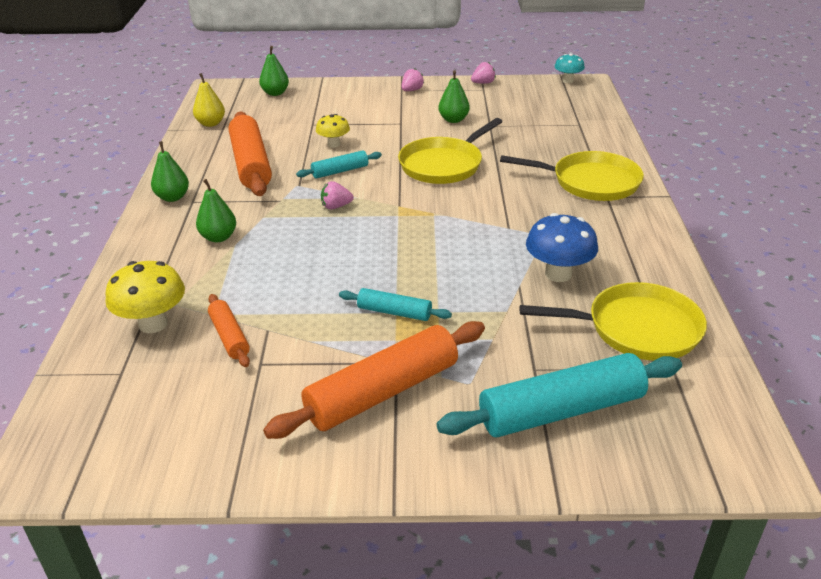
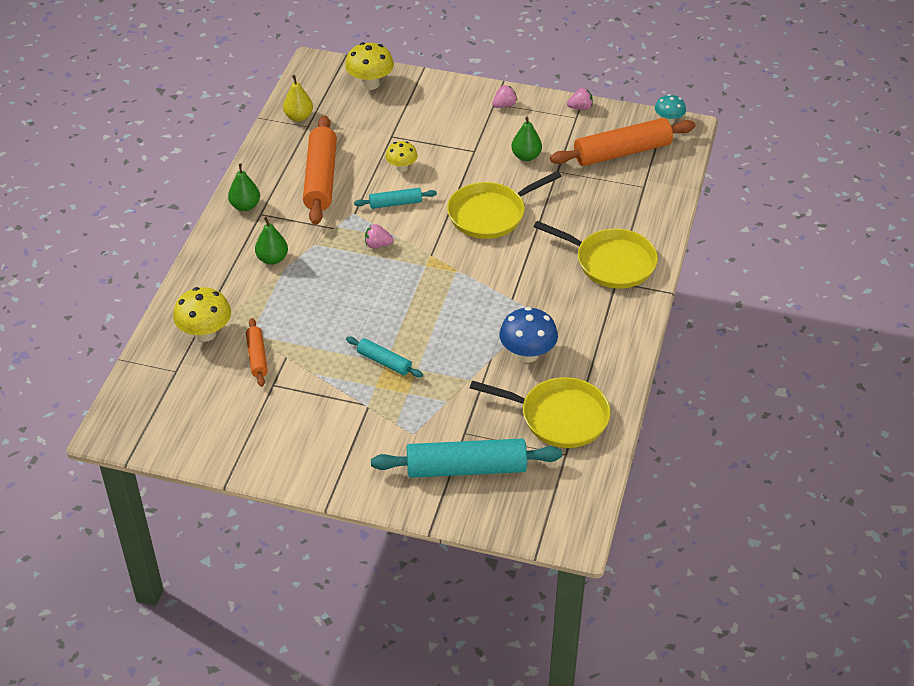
camera: 15 degrees right, 10 degrees up
green pear [259,46,289,96] -> yellow mushroom [345,42,394,90]
orange rolling pin [263,321,485,439] -> orange rolling pin moved to [550,118,696,166]

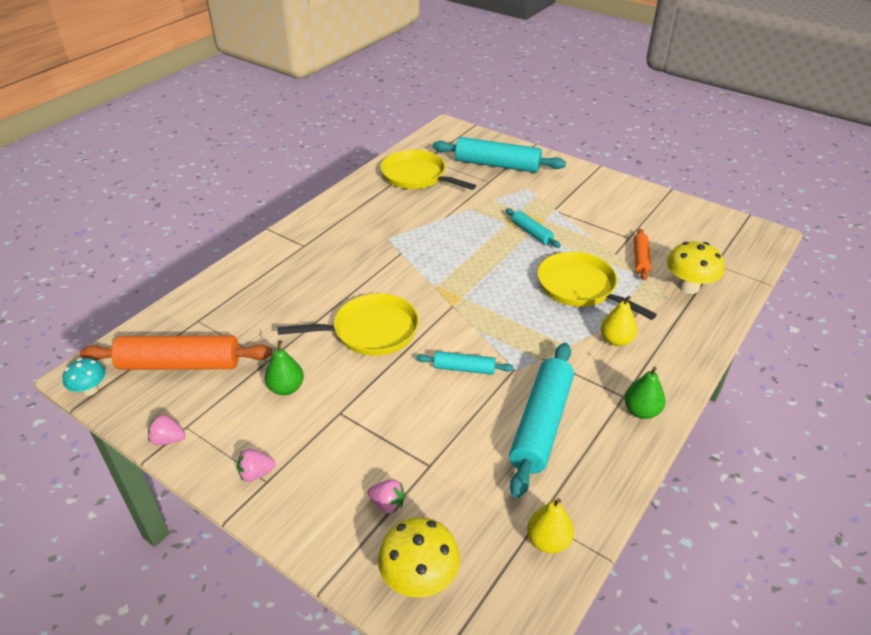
camera: 160 degrees left, 5 degrees down
green pear [255,217,288,265] -> yellow pear [601,296,637,346]
orange rolling pin [303,115,337,225] -> turquoise rolling pin [509,343,574,498]
pink strawberry [365,224,393,248] -> pink strawberry moved to [367,479,406,514]
yellow mushroom [385,141,418,172] -> none
blue mushroom [500,307,558,363] -> none
yellow pan [534,221,658,289] -> yellow pan moved to [537,252,657,320]

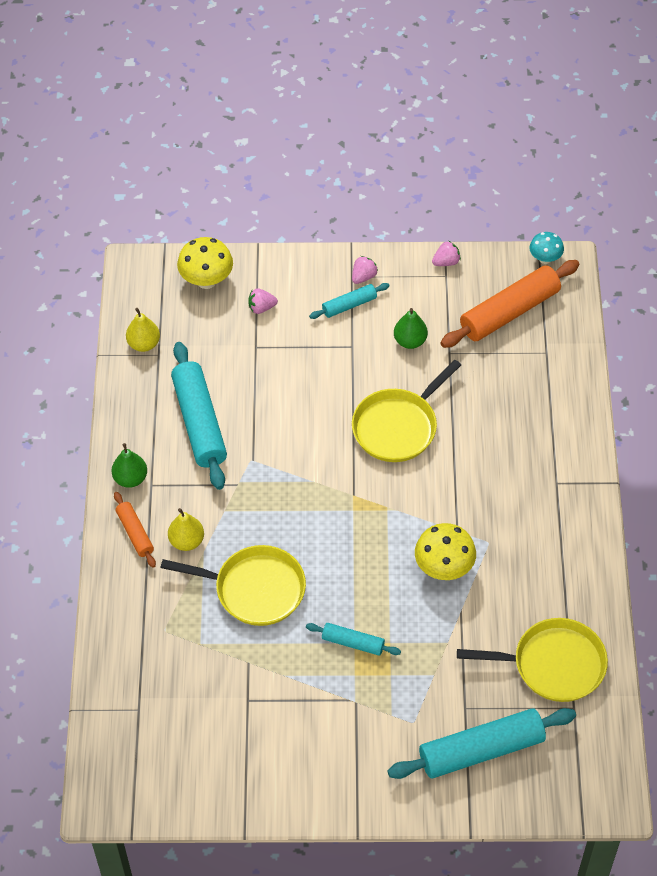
camera: 145 degrees right, 15 degrees up
turquoise rolling pin [416,351,514,375] -> turquoise rolling pin moved to [309,283,389,319]
orange rolling pin [634,229,651,280] -> orange rolling pin moved to [114,492,156,568]
yellow mushroom [667,241,724,294] -> yellow mushroom moved to [415,523,476,580]

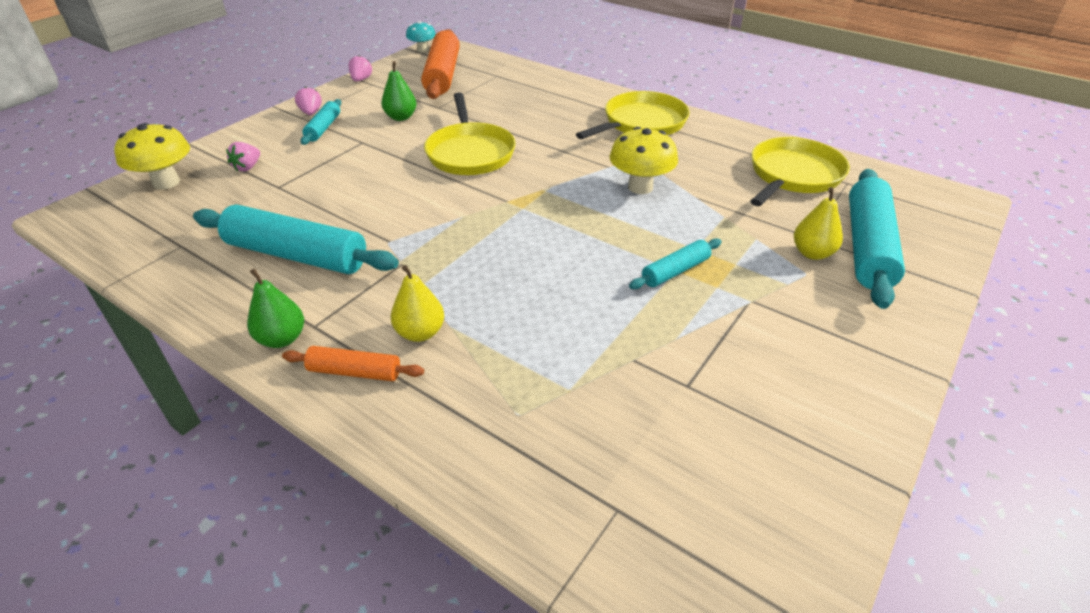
camera: 55 degrees left, 15 degrees down
yellow pear [126,308,160,352] -> yellow pear moved to [794,187,843,260]
yellow pan [160,545,306,626] -> yellow pan moved to [576,91,690,139]

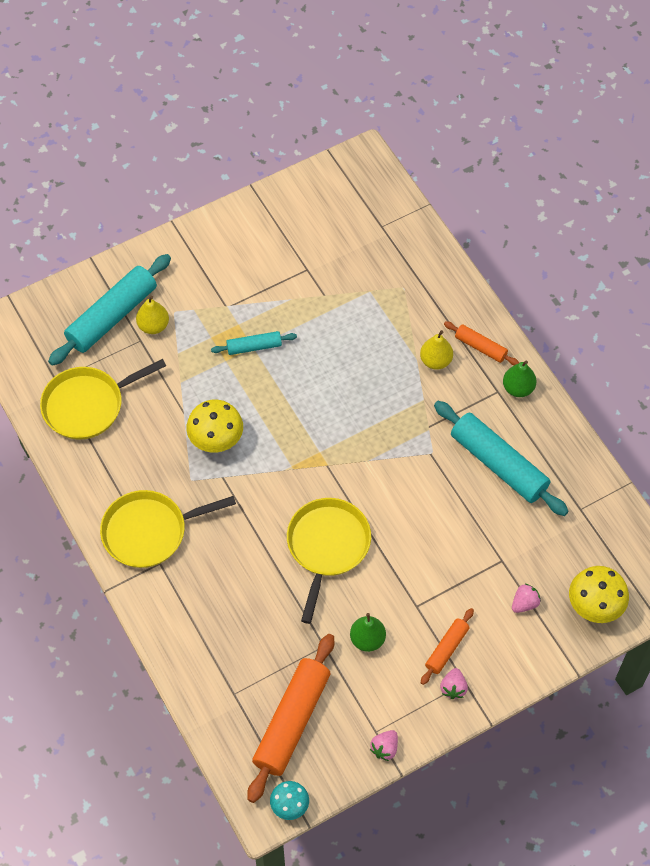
camera: 155 degrees left, 20 degrees up
turquoise rolling pin [301,99,341,145] -> orange rolling pin [421,608,474,685]

